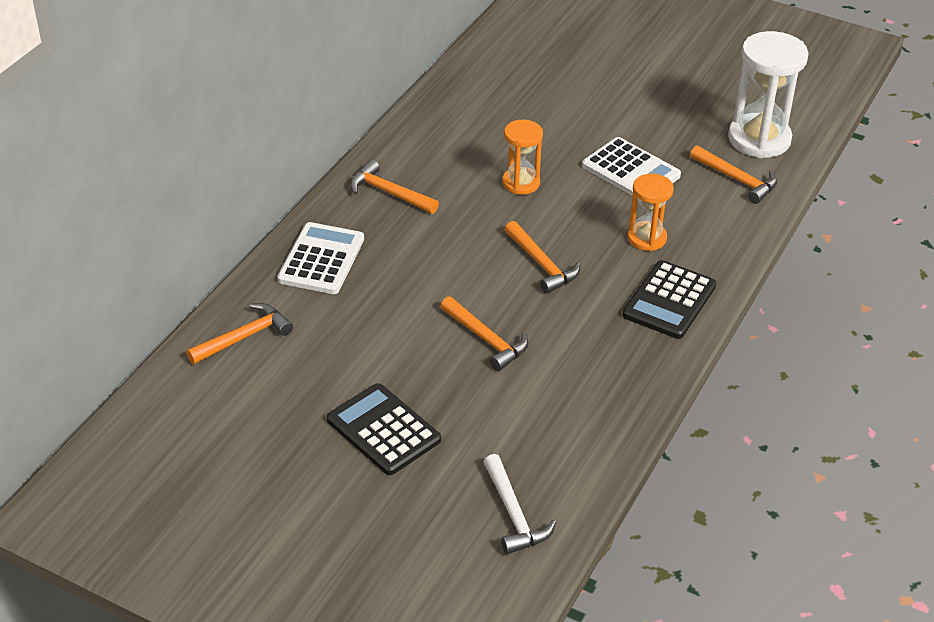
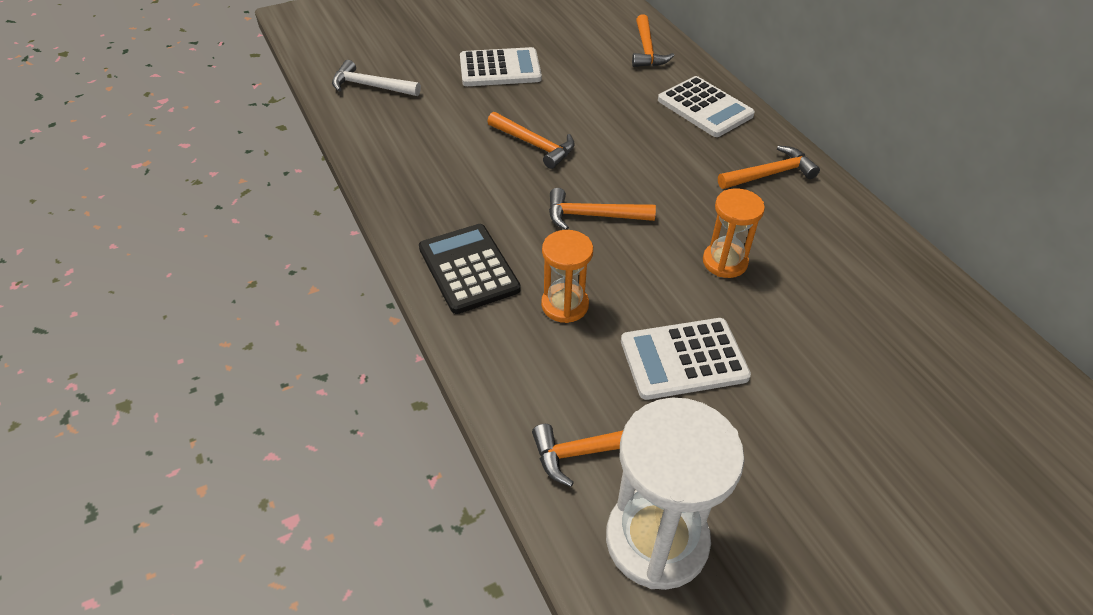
camera: 125 degrees right, 5 degrees up
black calculator [327,383,441,475] -> white calculator [460,47,542,86]
orange hammer [440,296,528,371] -> orange hammer turned 135 degrees counterclockwise [487,112,575,169]

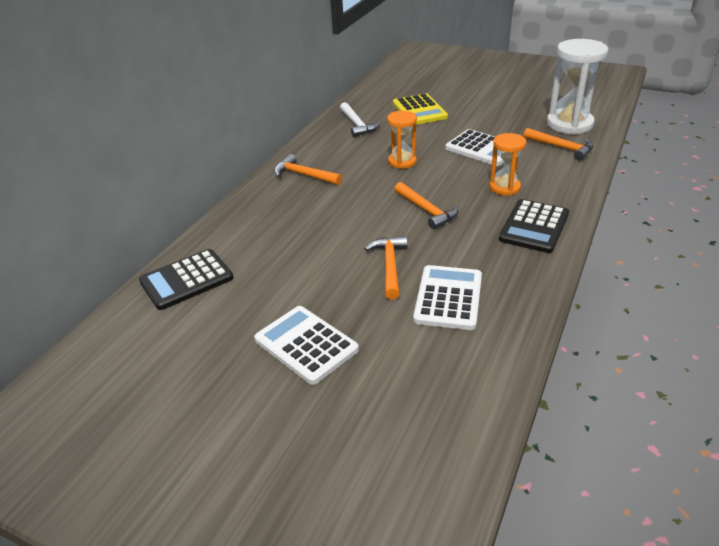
camera: 125 degrees left, 10 degrees down
white hammer [332,60,421,96] -> white hammer moved to [340,102,380,137]
orange hammer [632,14,675,67] -> black calculator [139,249,234,310]
white calculator [658,76,755,137] -> white calculator moved to [413,265,482,330]
none -> yellow calculator [393,93,448,125]

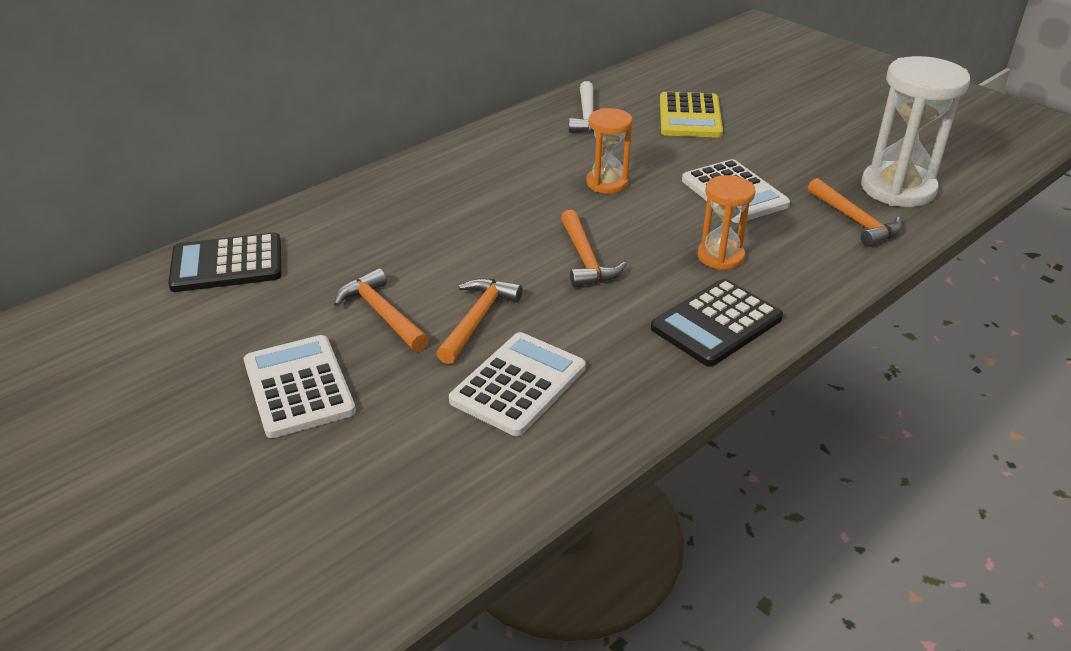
camera: 20 degrees right, 0 degrees up
orange hammer [274,154,342,185] -> orange hammer moved to [334,268,429,351]

